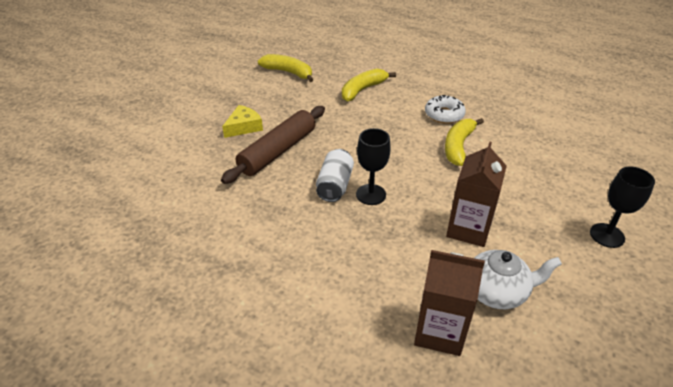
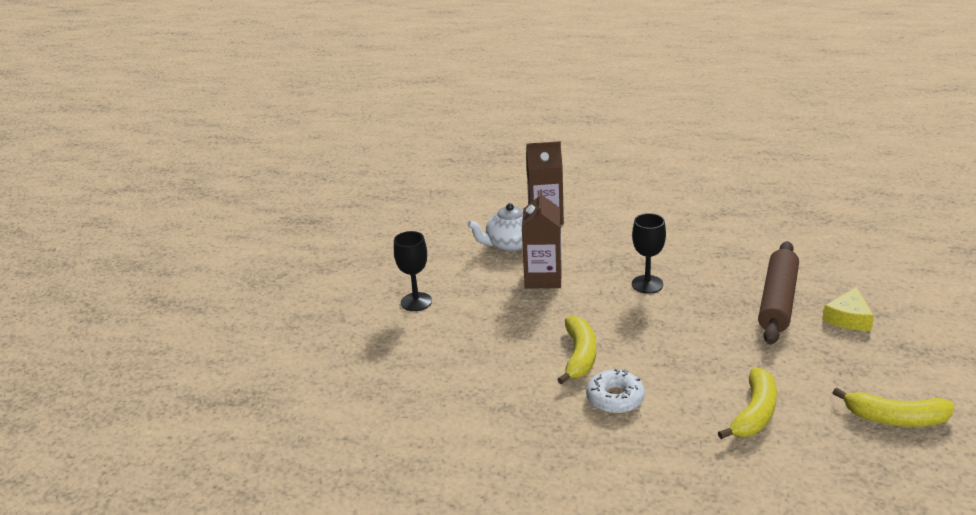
camera: 165 degrees right, 10 degrees down
white can [316,149,354,202] -> none

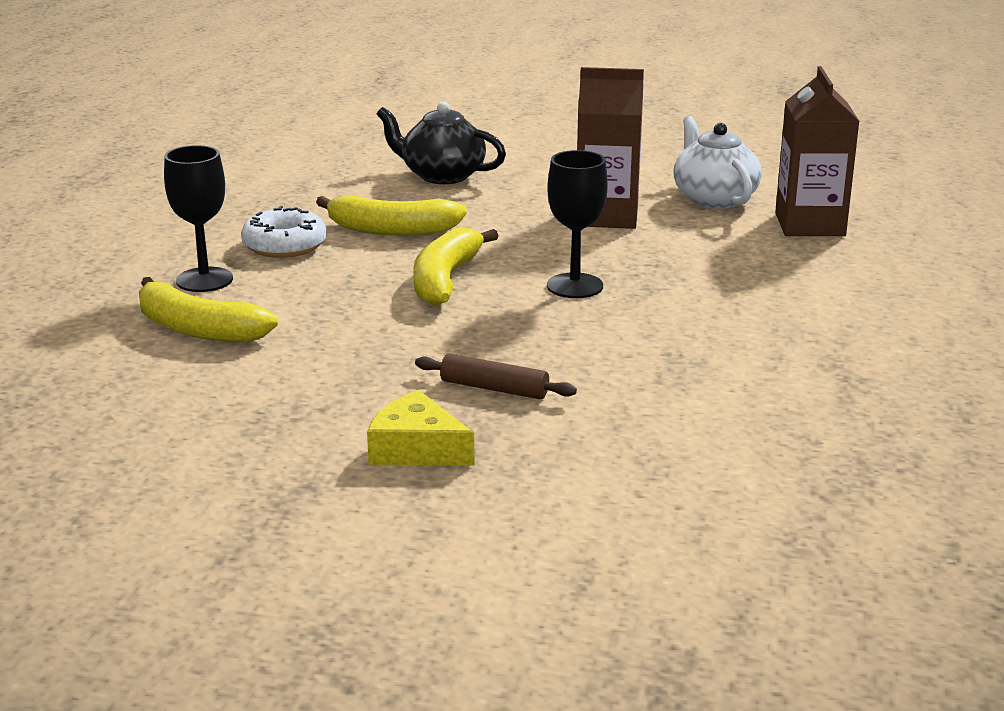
camera: 90 degrees right, 5 degrees down
black goblet [394,231,432,311] -> black goblet moved to [164,145,233,292]
brown rolling pin [758,241,799,345] -> brown rolling pin [415,353,577,399], size x0.49
yellow banana [833,387,955,427] -> yellow banana moved to [413,227,498,306]
none -> black teapot [377,101,506,184]

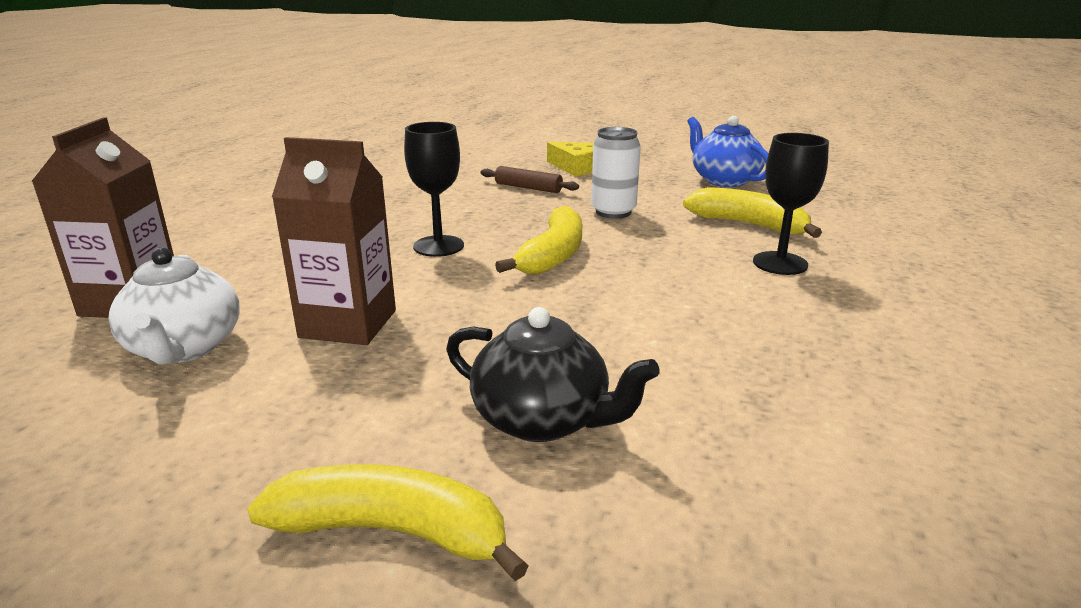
camera: 175 degrees left, 0 degrees up
white donut [241,206,327,258] -> none
yellow banana [316,195,467,236] -> yellow banana moved to [247,464,528,581]
none -> white can [591,127,641,219]
none -> blue teapot [687,116,769,187]

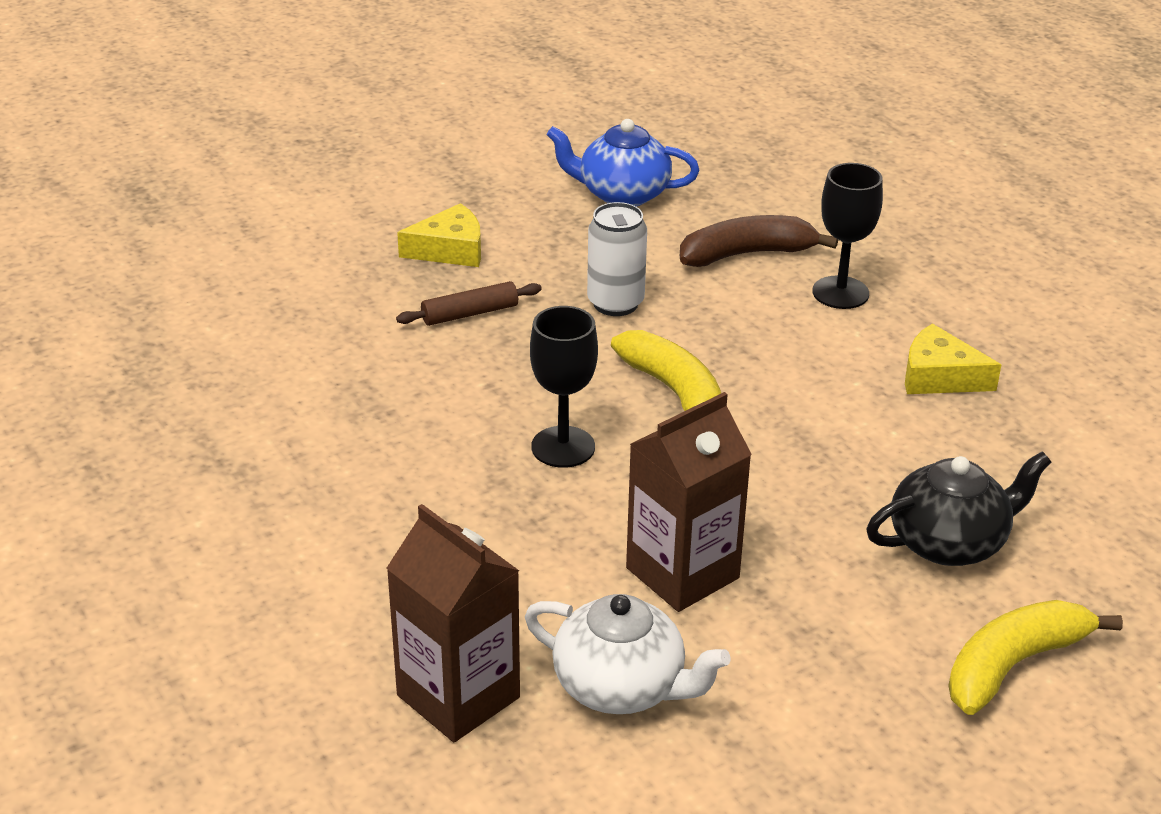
camera: 50 degrees left, 10 degrees up
yellow banana [683,187,822,238] -> brown banana [680,215,838,267]
none -> yellow cheese [905,324,1001,394]

